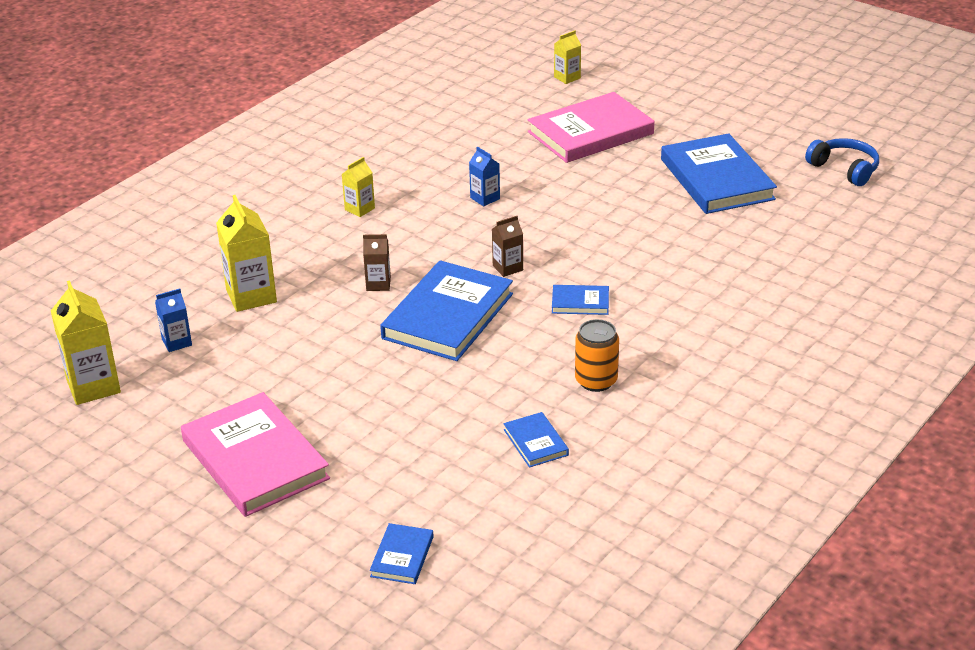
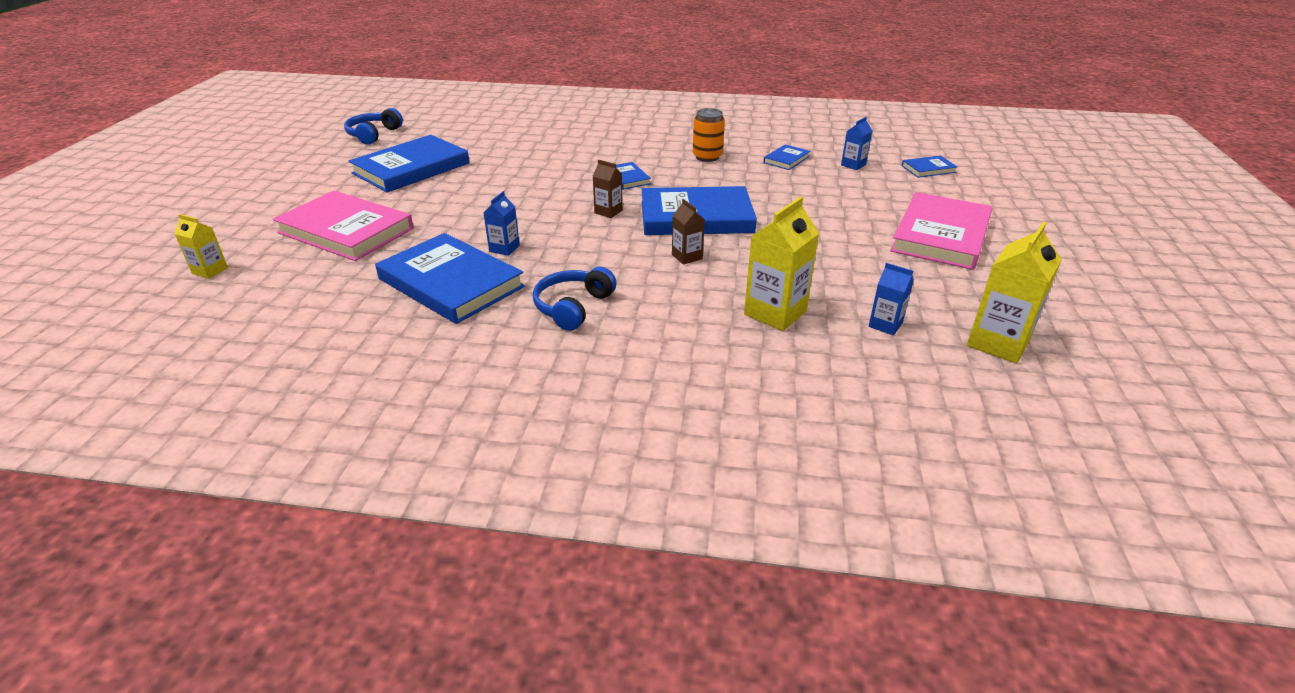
camera: 120 degrees left, 0 degrees up
yellow carton [341,157,375,217] -> blue headphones [533,267,616,331]
none -> blue book [375,233,525,324]
none -> blue carton [841,117,872,170]

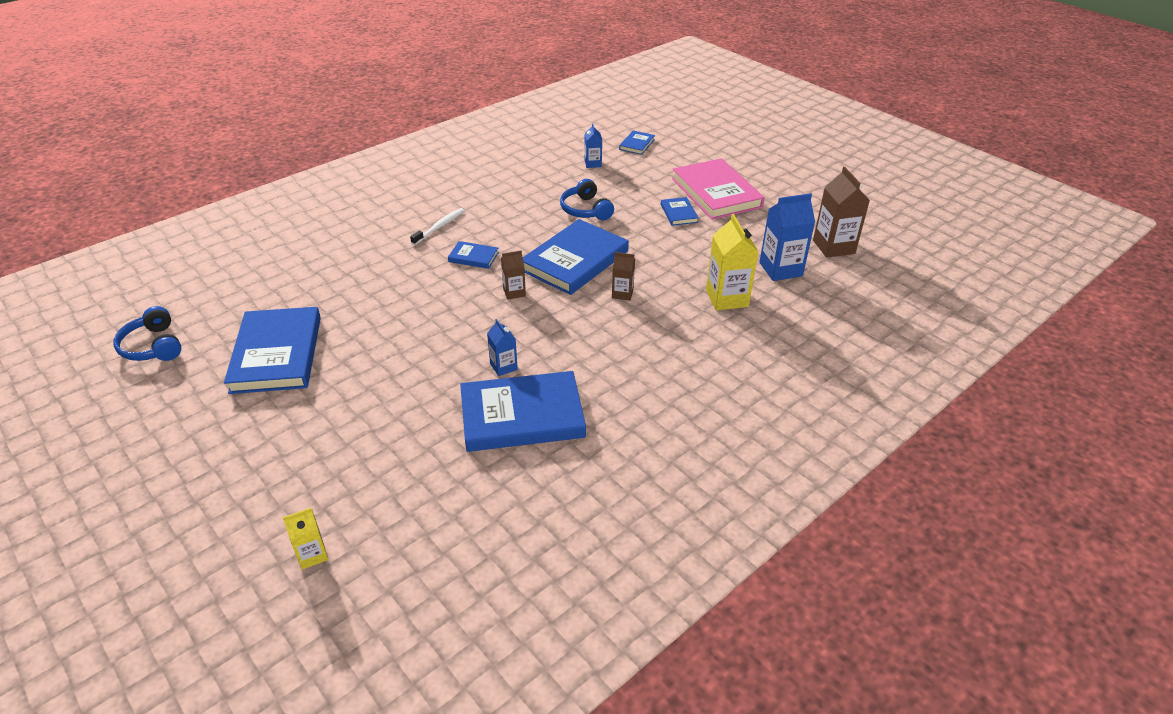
camera: 50 degrees left, 5 degrees up
pink book [273,191,414,261] -> none
blue headphones [533,267,616,331] -> blue headphones moved to [560,179,614,220]
orange can [693,108,725,162] -> none
blue book [763,144,810,170] -> blue book moved to [661,197,699,226]
blue carton [869,263,914,335] -> blue carton [759,193,815,281], size x1.79
yellow carton [967,222,1062,363] -> brown carton [813,167,870,258]
none -> white toothbrush [410,208,465,245]

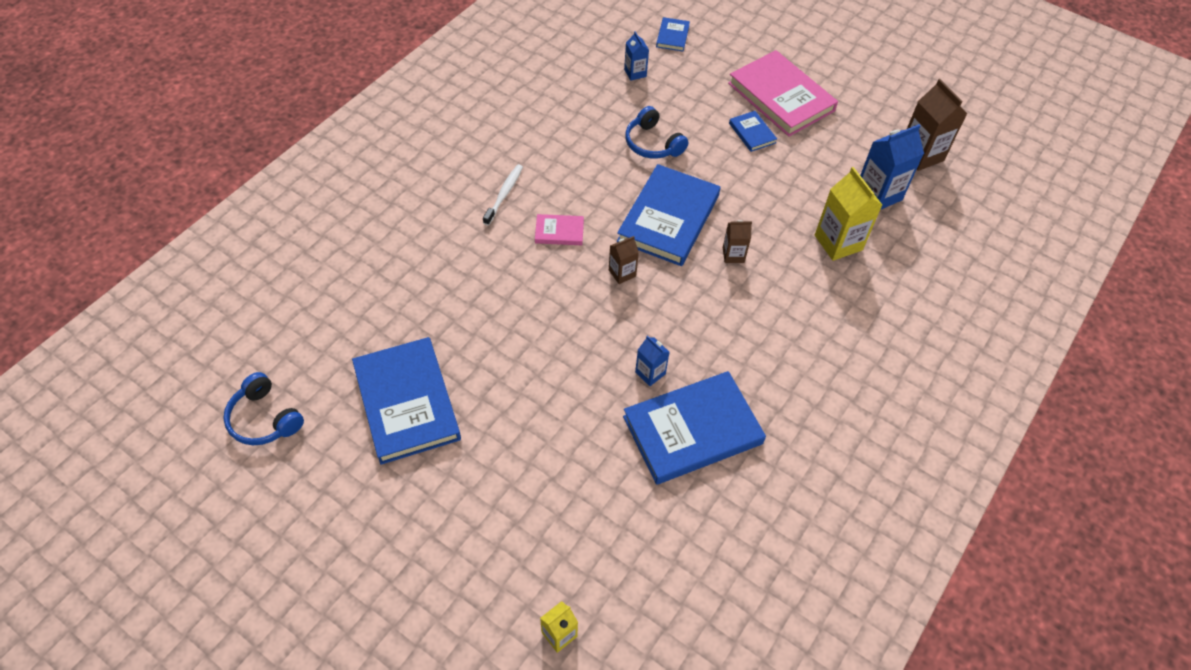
camera: 15 degrees left, 15 degrees up
blue book [448,241,499,269] -> pink book [535,214,584,245]

